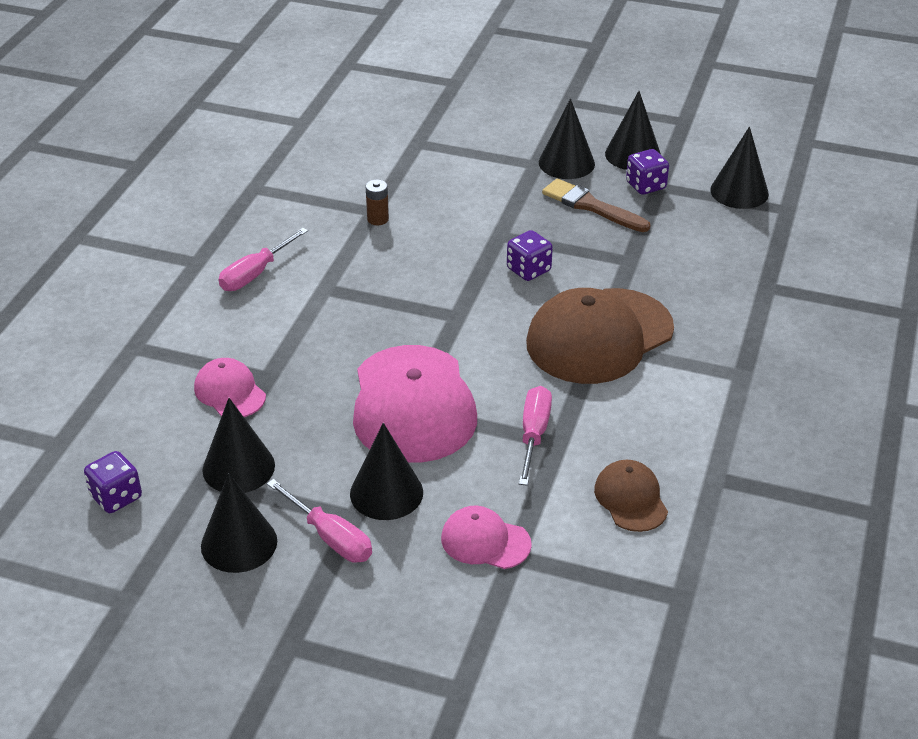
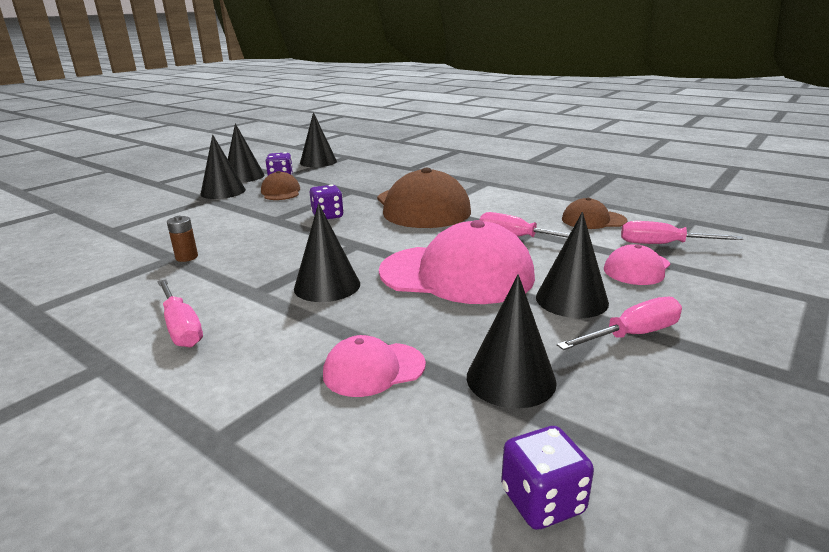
camera: 70 degrees left, 15 degrees down
black cone [201,473,277,573] -> black cone moved to [294,203,360,302]
brown brush [542,178,650,232] -> brown cap [261,171,300,200]
none -> pink screwdriver [621,221,744,244]

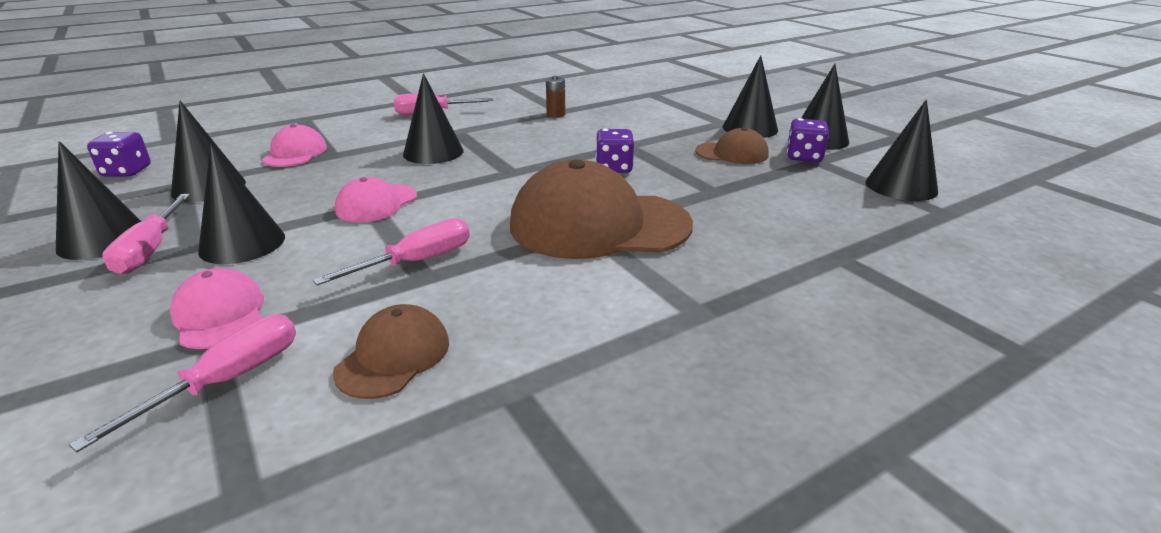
camera: 110 degrees right, 5 degrees up
pink cap [379,220,535,304] -> pink cap [335,177,417,223], size x0.50
none -> black cone [56,141,142,260]

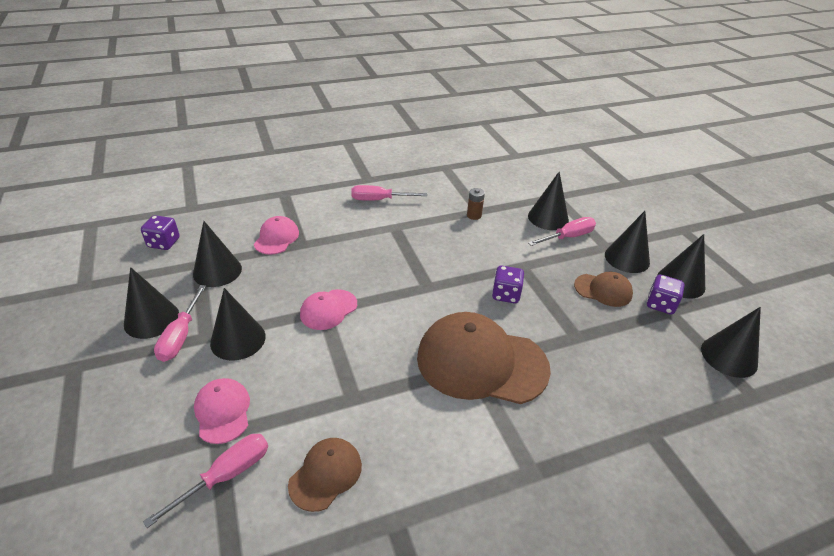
camera: 10 degrees right, 10 degrees up
pink screwdriver [313,218,470,285] -> pink screwdriver moved to [528,217,596,246]
black cone [403,73,464,164] -> black cone moved to [528,172,569,230]

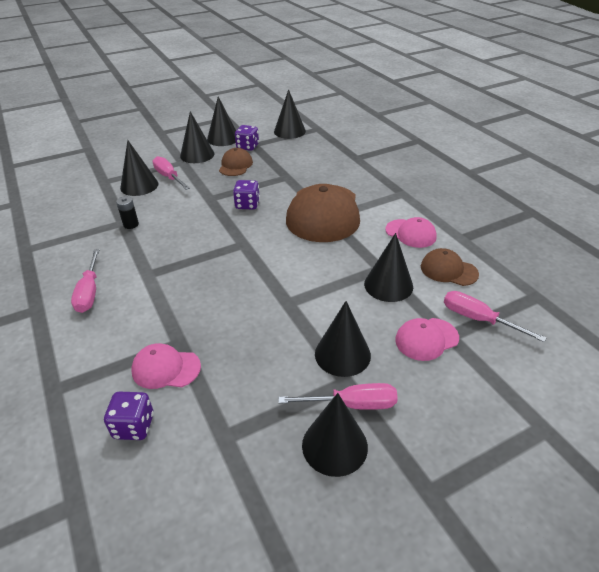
camera: 95 degrees left, 0 degrees up
purple dice [141,215,180,250] -> purple dice moved to [104,391,154,440]
black cone [193,221,242,287] -> black cone moved to [364,233,413,302]
pink cap [300,289,357,330] -> pink cap moved to [385,217,437,248]
brown battery [467,188,485,220] -> black battery [116,196,139,229]

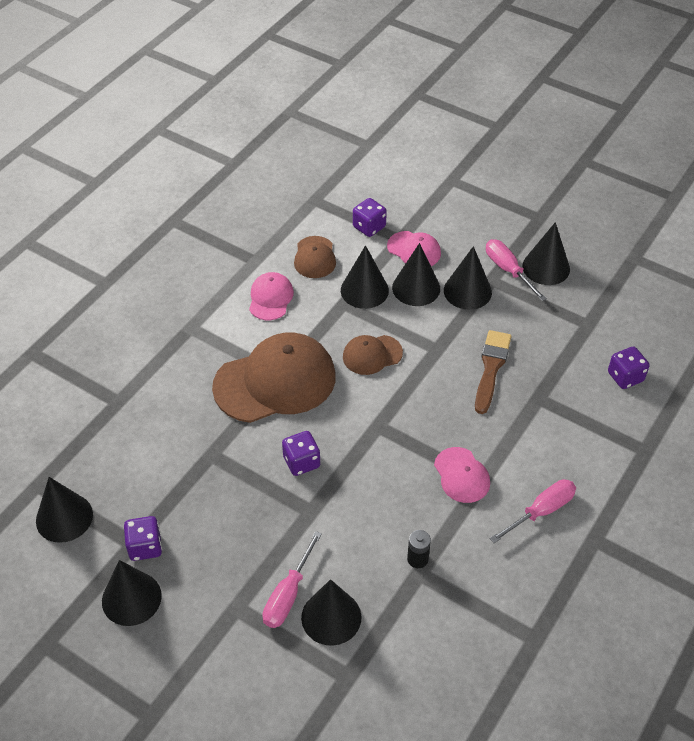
camera: 120 degrees left, 10 degrees up
pink cap [131,343,201,389] -> pink cap moved to [434,447,490,503]
black cone [180,111,214,163] -> black cone moved to [392,243,440,306]
brown cap [219,148,253,176] -> brown cap moved to [343,335,403,375]
pink screwdriver [444,291,546,342] -> purple dice [353,198,387,237]
none -> brown brush [475,330,511,414]

